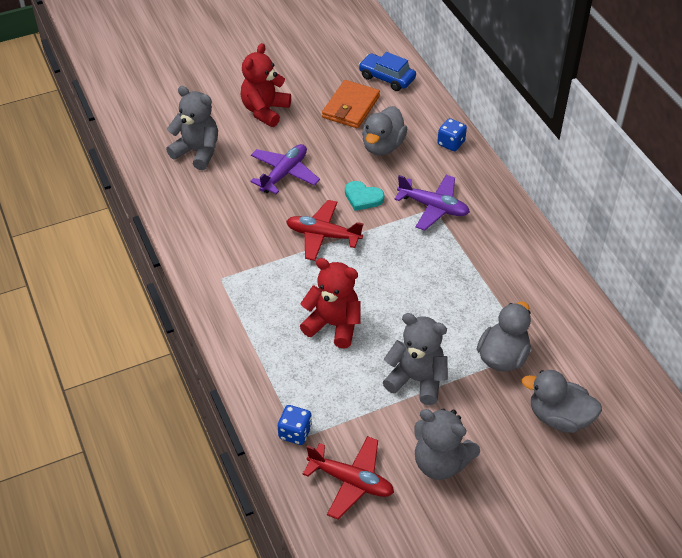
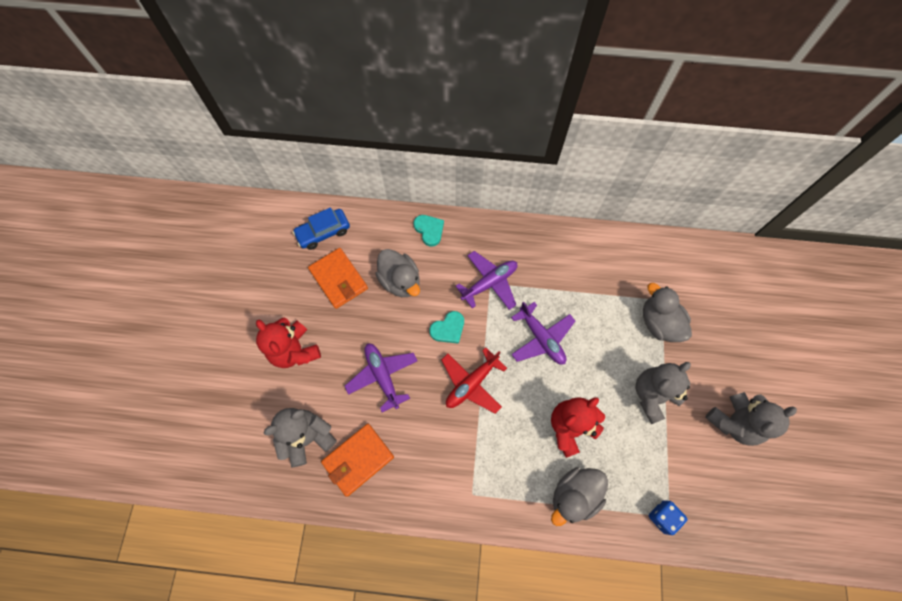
camera: 60 degrees left, 20 degrees up
red plane [303,436,394,520] -> none
blue dice [437,118,467,151] -> turquoise heart [414,215,444,247]
grey duck [522,370,602,433] -> grey duck moved to [551,467,608,526]
none -> orange wallet [321,424,394,497]
none -> purple plane [511,302,575,365]

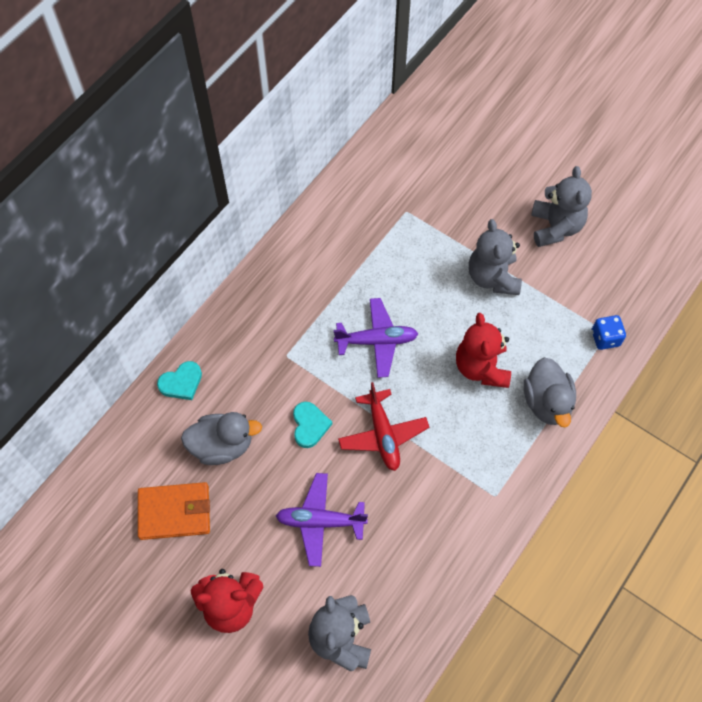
camera: 60 degrees left, 5 degrees down
blue car [293,208,350,250] -> none
orange wallet [321,424,394,497] -> none
turquoise heart [414,215,444,247] -> turquoise heart turned 150 degrees clockwise [157,361,202,400]
purple plane [456,251,517,310] -> none
grey duck [643,283,692,342] -> none

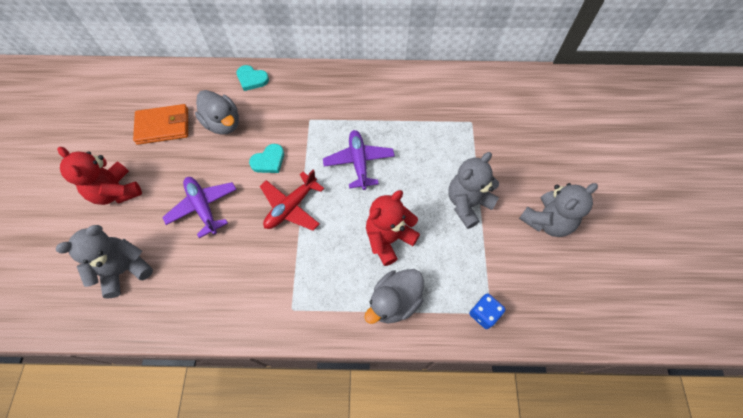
camera: 55 degrees right, 0 degrees up
orange wallet [138,482,210,540] -> orange wallet turned 60 degrees counterclockwise [133,104,188,145]
purple plane [334,298,418,378] -> purple plane turned 150 degrees counterclockwise [323,130,395,190]

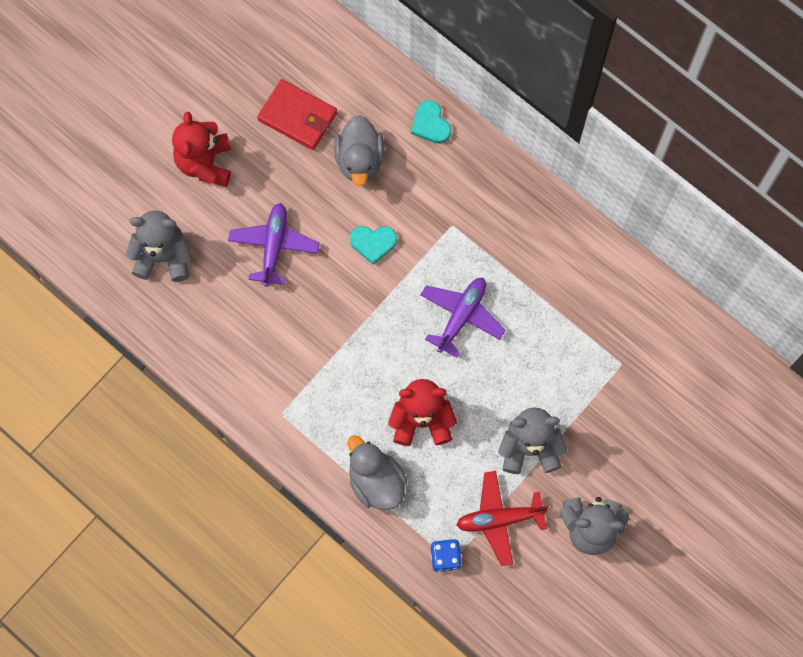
camera: 40 degrees right, 10 degrees up
orange wallet [133,104,188,145] -> red wallet [257,79,337,150]
red plane [260,170,324,231] -> red plane moved to [457,471,549,566]
grey duck [364,269,424,324] -> grey duck turned 60 degrees clockwise [348,435,407,510]

